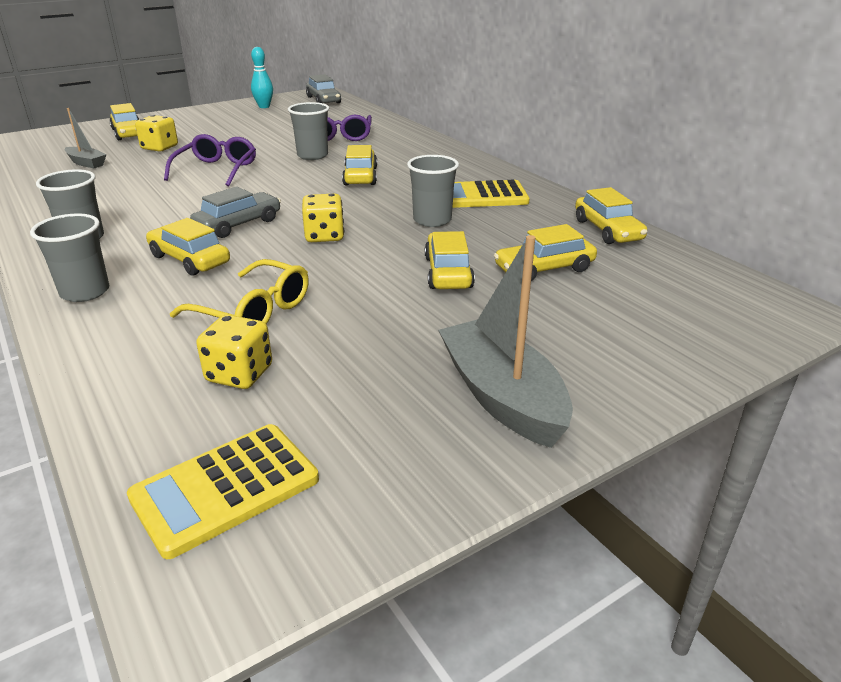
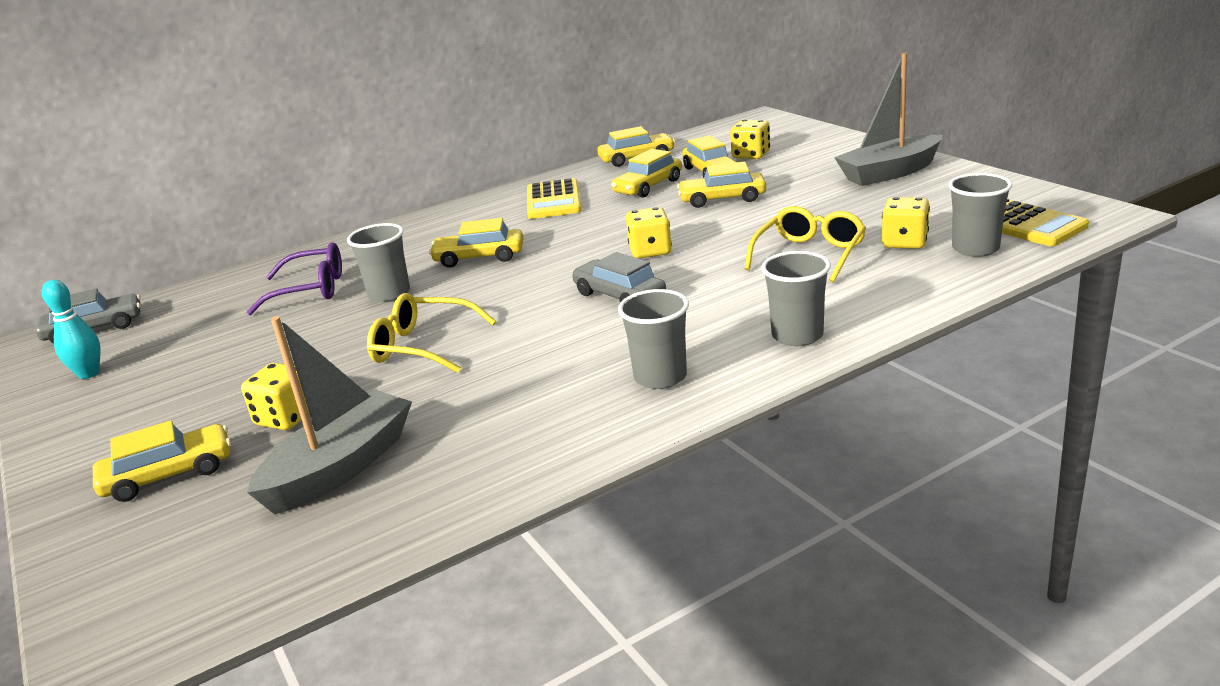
camera: 85 degrees left, 5 degrees down
grey boat [64,108,107,168] -> grey boat [247,316,412,514], size x1.85
yellow car [146,218,230,276] -> yellow car moved to [611,149,682,198]
purple glasses [164,134,256,186] -> yellow glasses [367,293,496,373]
grey cup [407,155,459,227] -> grey cup moved to [948,173,1012,257]
none -> yellow dice [730,119,770,159]

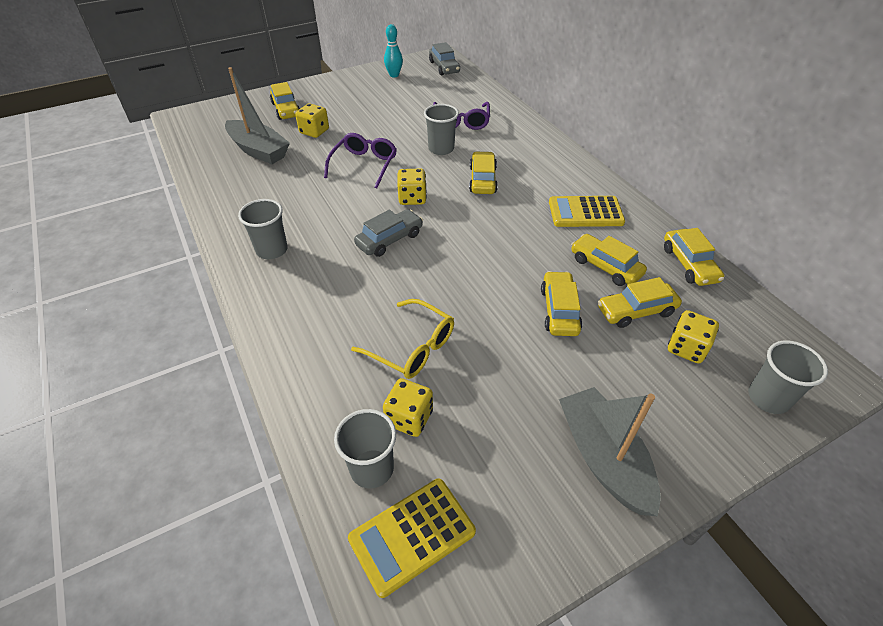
camera: 90 degrees right, 20 degrees up
yellow glasses [367,293,496,373] -> purple glasses [324,133,397,188]
yellow dice [626,207,672,258] -> yellow dice moved to [397,169,427,205]
grey cup [761,251,831,346] -> grey cup moved to [748,341,828,414]

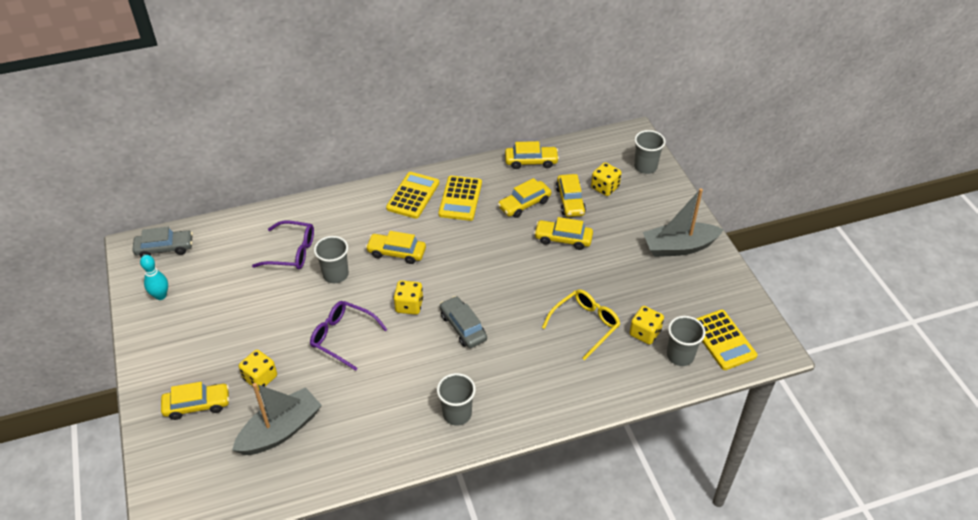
camera: 80 degrees left, 0 degrees up
none -> yellow calculator [386,172,439,219]

